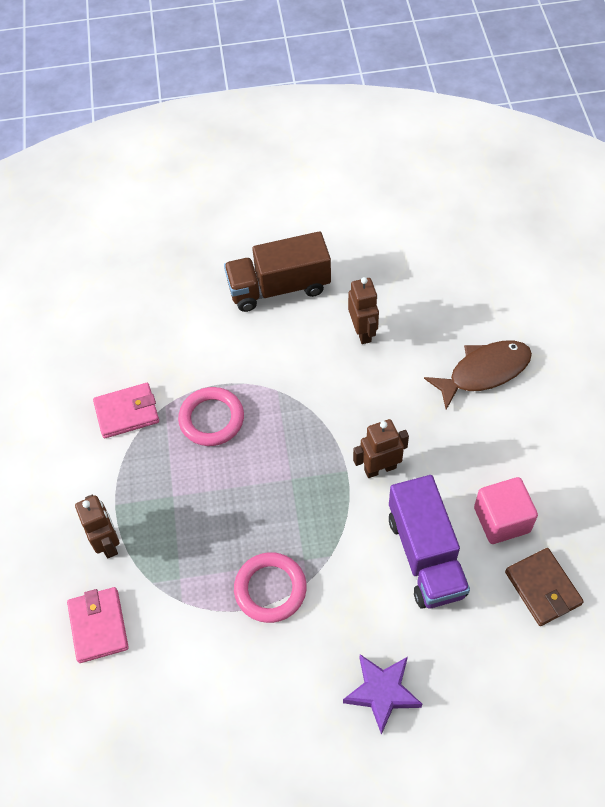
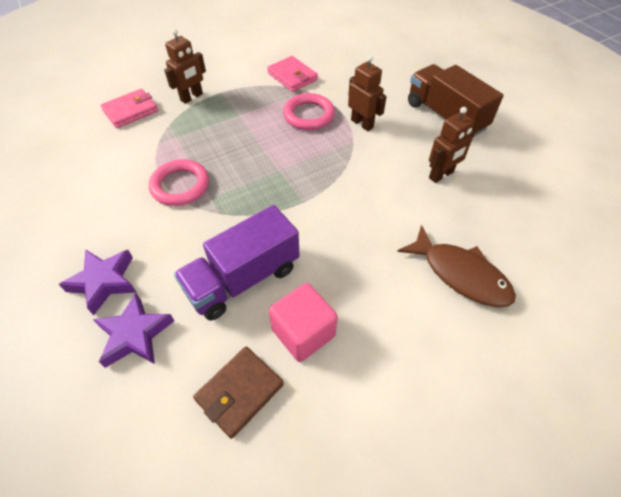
camera: 65 degrees right, 5 degrees down
brown robot [353,419,409,478] -> brown robot moved to [348,55,387,131]
none -> purple star [93,293,174,368]

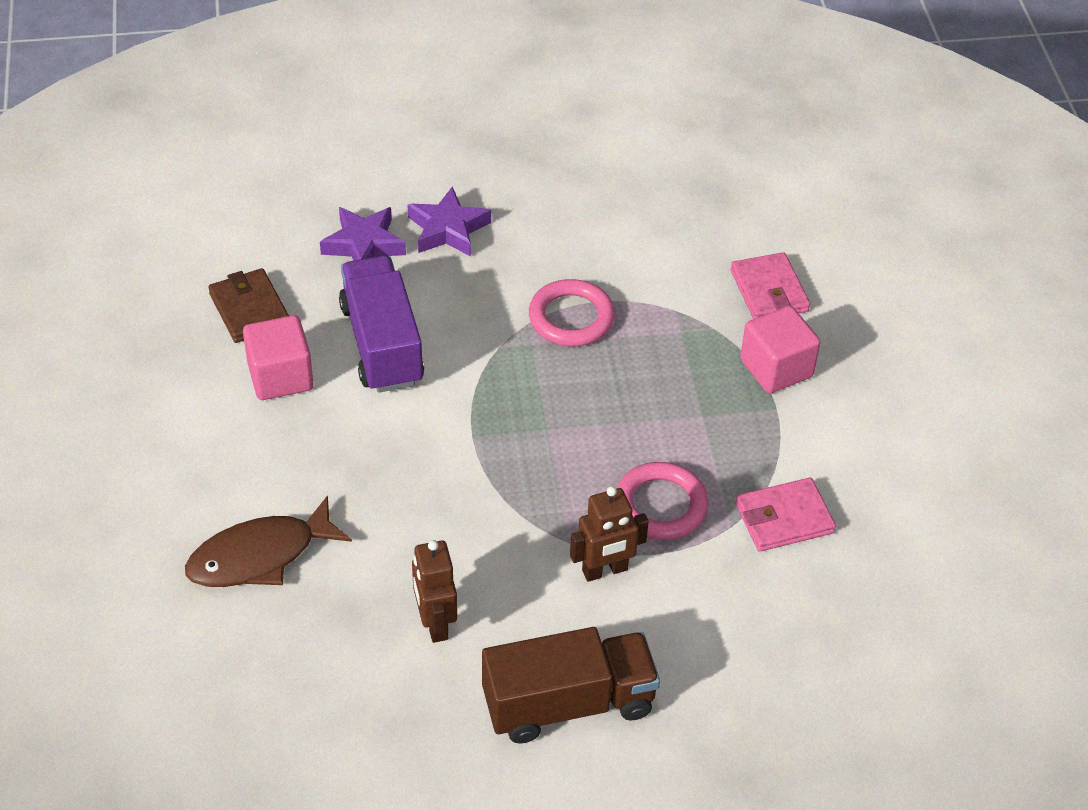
camera: 110 degrees right, 5 degrees down
brown robot [164,29,206,104] -> pink cube [740,306,820,394]

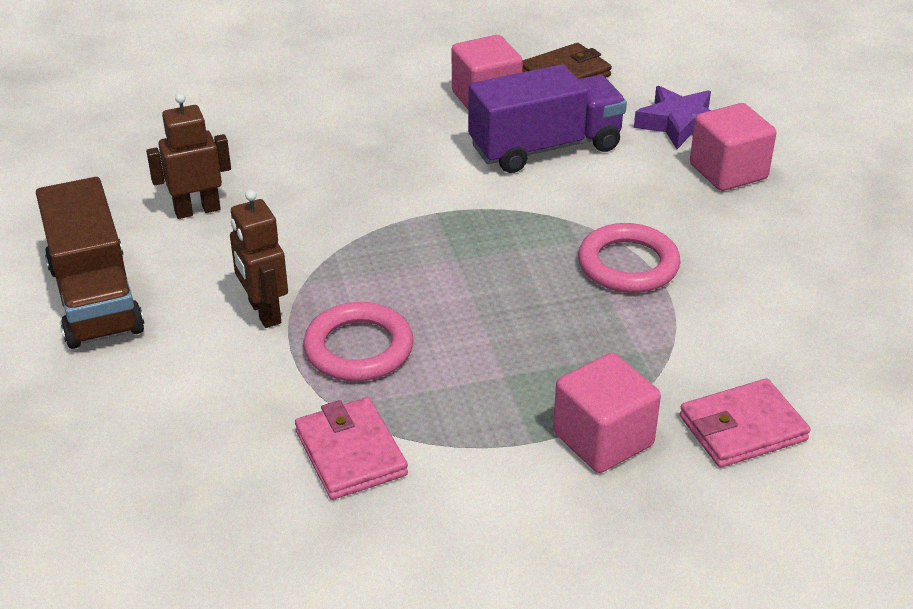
camera: 85 degrees right, 10 degrees down
brown fish [185,495,352,587] -> none
purple star [407,187,491,257] -> pink cube [690,103,776,191]

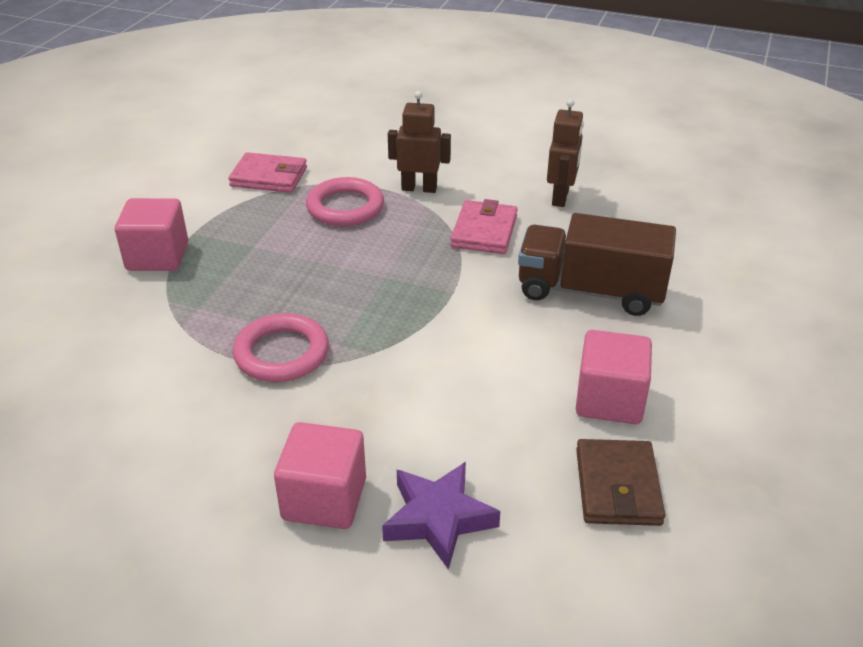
camera: 125 degrees right, 0 degrees up
brown truck [36,177,144,349] -> brown truck moved to [518,213,676,316]
purple truck [468,64,627,173] -> none
pink wallet [680,378,811,468] -> pink wallet moved to [450,199,518,254]

